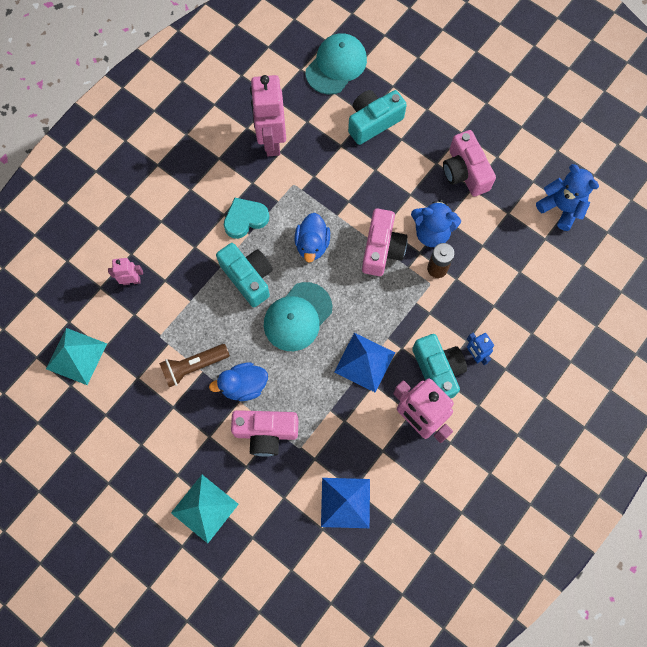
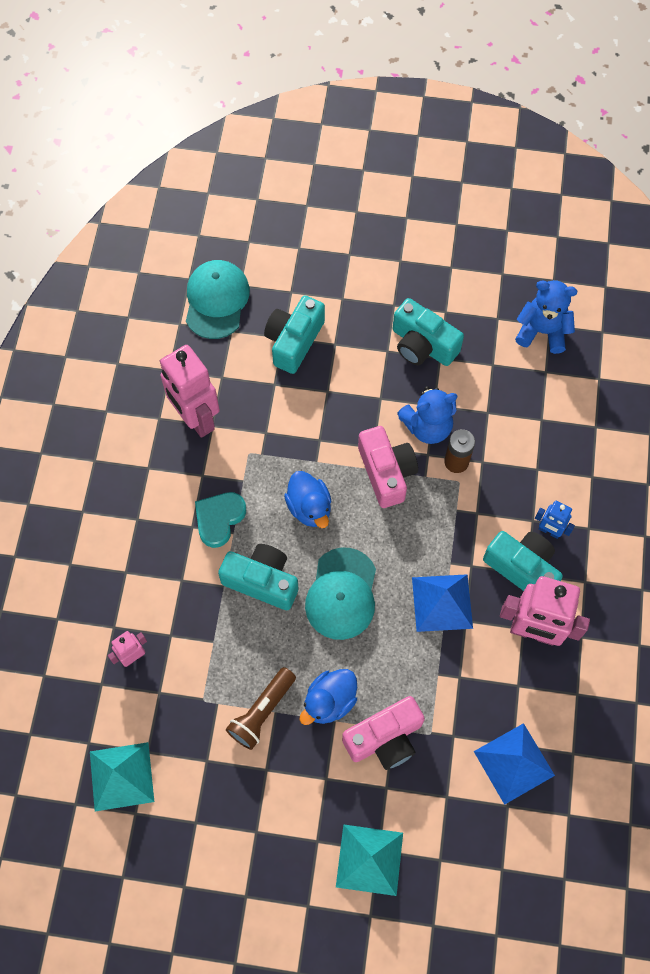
camera: 30 degrees left, 5 degrees down
pink camera [443,130,496,197] -> turquoise camera [393,298,464,366]

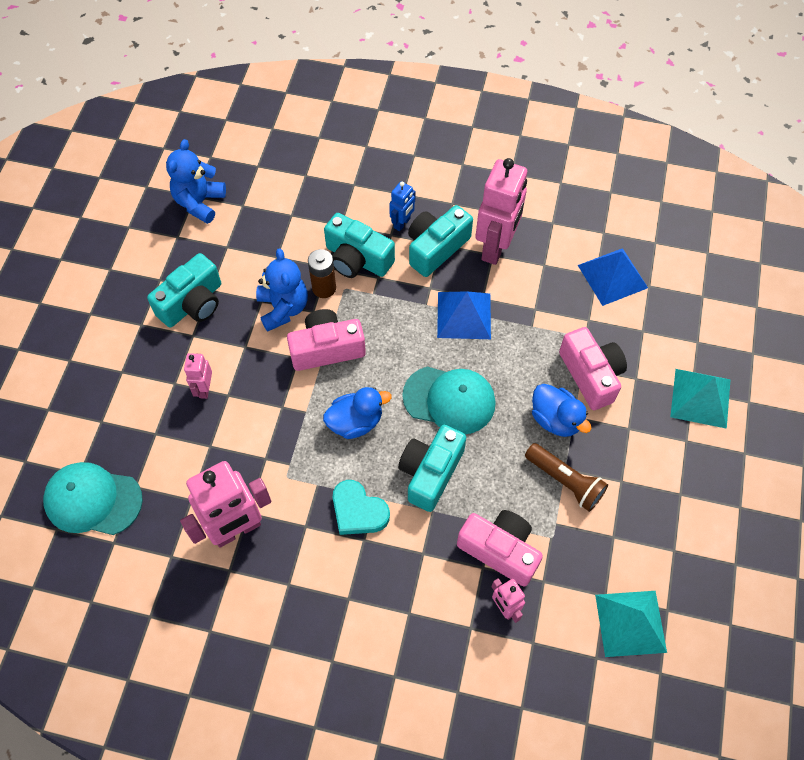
camera: 85 degrees left, 5 degrees down
turquoise camera [264,296,325,374] -> turquoise camera moved to [324,213,395,278]
none -> pink robot [184,353,212,399]
none -> pink camera [457,510,543,586]

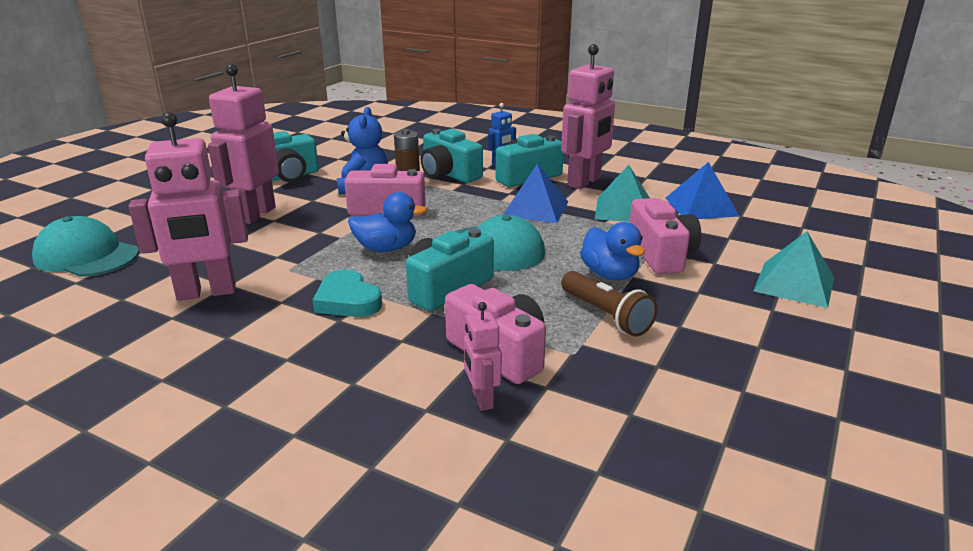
camera: 15 degrees right, 35 degrees down
blue teddy bear [166,139,226,224] -> none
pink robot [184,353,212,399] -> pink robot [208,64,279,224], size x2.03
turquoise pyramid [595,591,667,657] -> turquoise pyramid moved to [595,165,650,222]

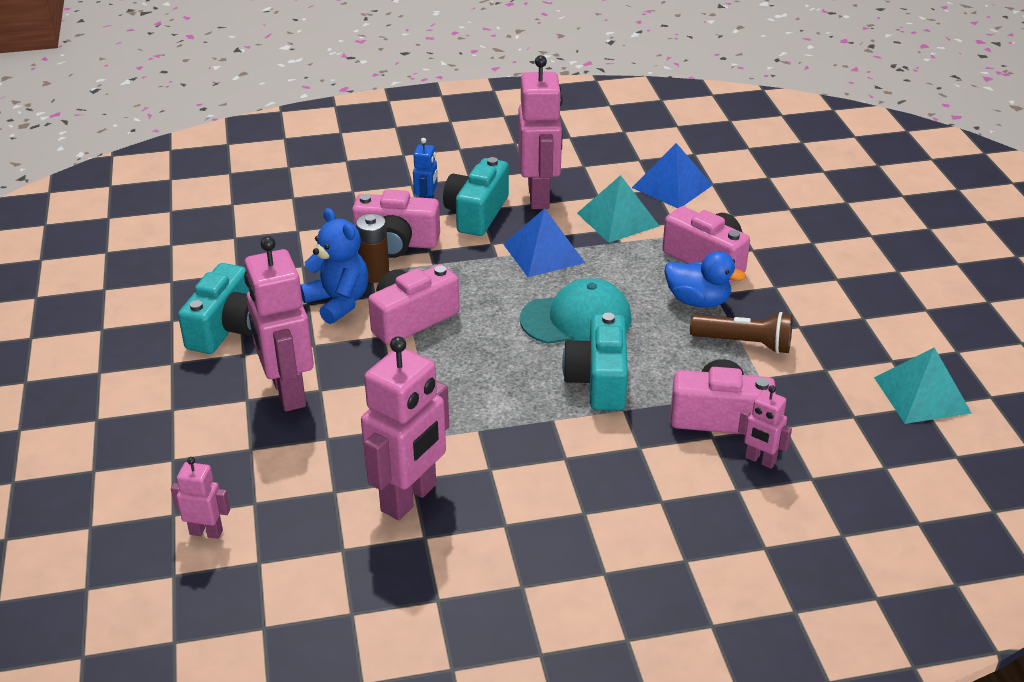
camera: 40 degrees left, 10 degrees up
turquoise cap [32,216,139,277] -> pink robot [171,457,230,539]
turquoise heart [313,269,382,317] -> none
blue duck [348,192,427,252] -> none
turquoise camera [421,129,483,183] -> pink camera [352,189,440,258]
turquoise pyramid [754,231,834,308] -> turquoise pyramid moved to [874,347,971,424]

